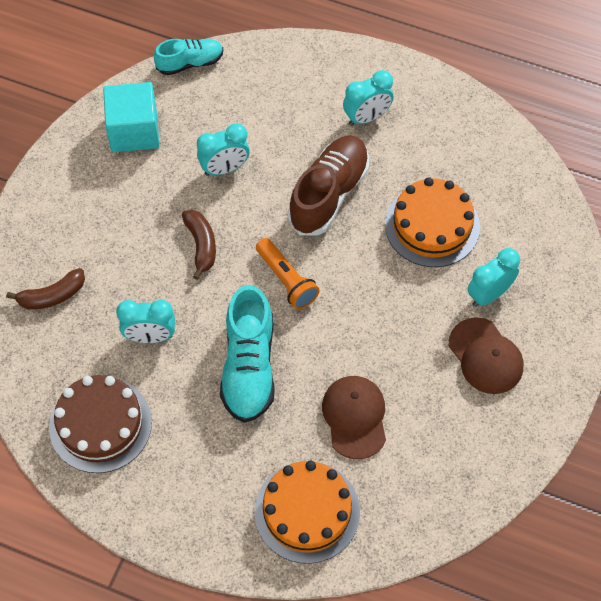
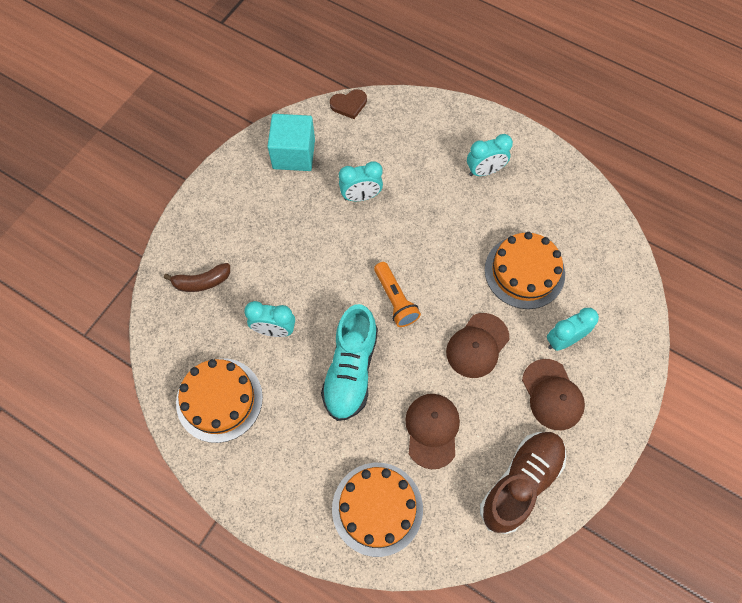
camera: 10 degrees right, 5 degrees up
brown cake [49,375,152,473] -> orange cake [176,358,263,443]
turquoise shoe [154,39,223,75] -> brown heart [330,89,367,119]
brown banana [182,210,216,280] -> none
brown shoe [288,135,369,236] -> brown shoe moved to [480,432,566,534]
none -> brown cap [446,313,509,378]

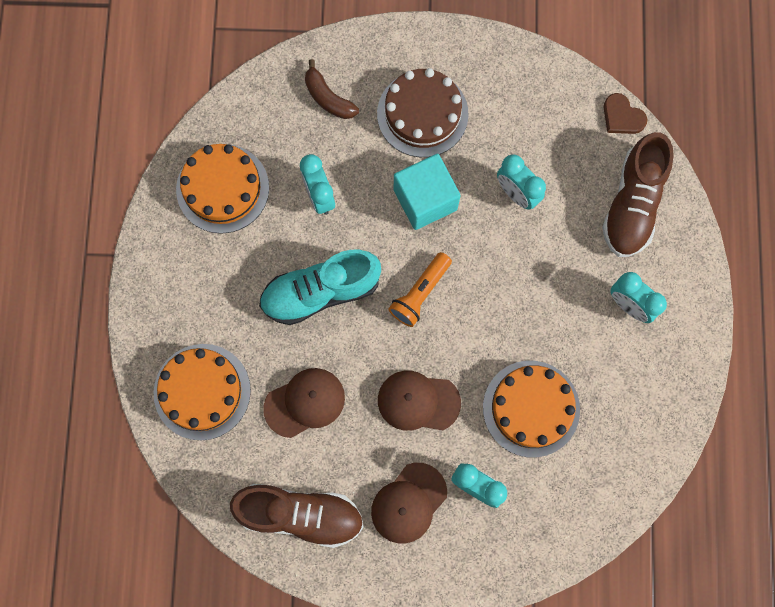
camera: 60 degrees right, 10 degrees up
turquoise cube [267,114,315,171] -> turquoise cube moved to [394,154,461,230]
none -> brown cake [377,68,469,157]
none -> brown shoe [602,132,674,257]

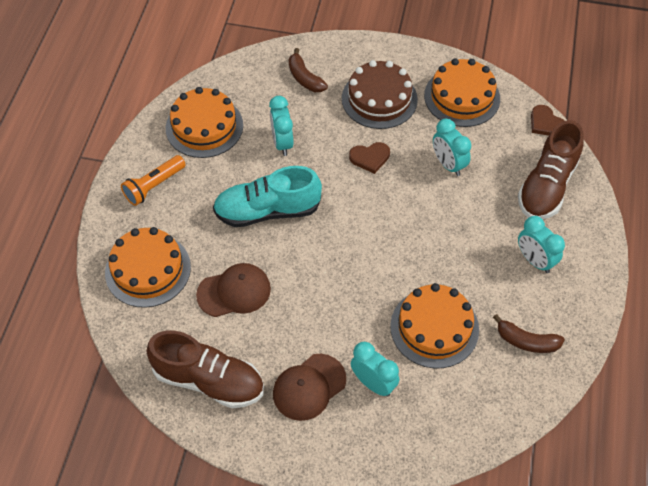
camera: 10 degrees right, 20 degrees down
brown cap [378,371,461,431] -> none
orange flashlight [388,252,452,327] -> orange flashlight moved to [121,155,186,206]
turquoise cube [394,154,461,230] -> brown heart [349,142,390,174]
none -> orange cake [424,58,500,127]
none -> brown banana [493,314,565,353]

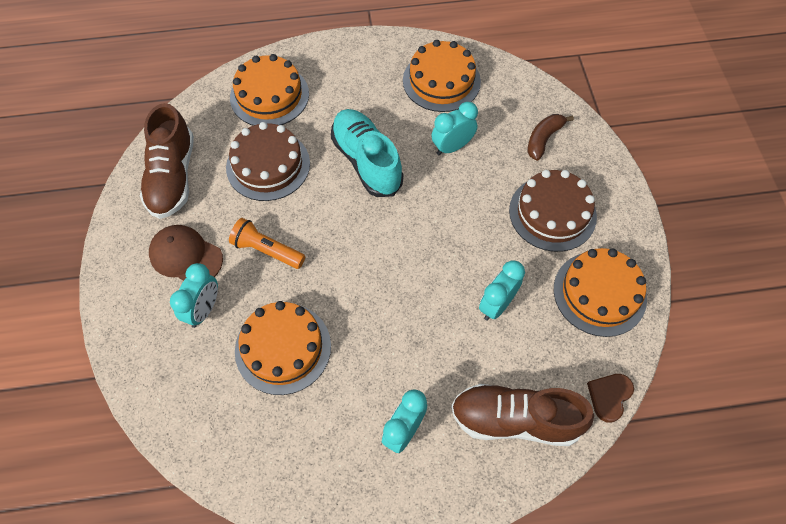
camera: 70 degrees right, 5 degrees up
orange flashlight [121,155,186,206] -> orange flashlight moved to [229,218,305,269]
brown cap [196,263,271,317] -> brown cake [226,122,310,201]
brown heart [349,142,390,174] -> none
brown banana [493,314,565,353] -> none

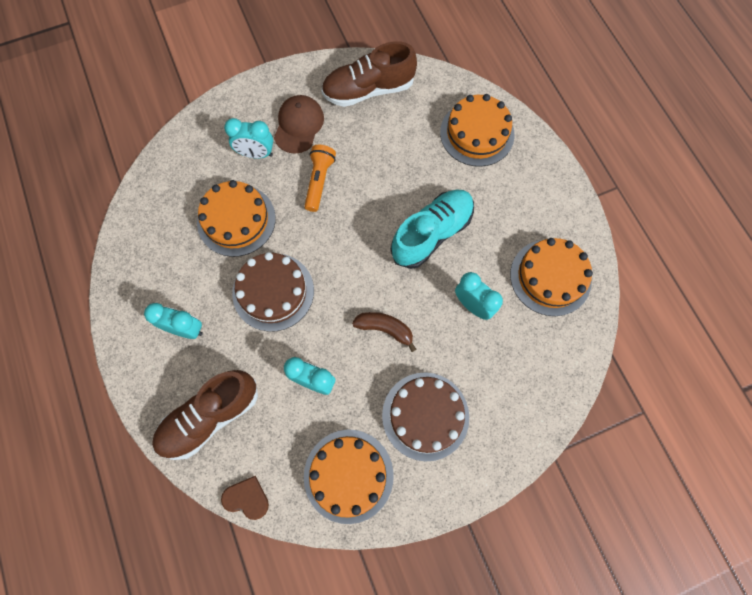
camera: 75 degrees right, 10 degrees up
brown cake [226,122,310,201] -> brown cake moved to [232,252,314,332]
brown shoe [451,384,594,446] -> brown shoe turned 120 degrees counterclockwise [152,370,258,460]
brown banana [527,114,574,161] -> brown banana moved to [352,312,416,352]

